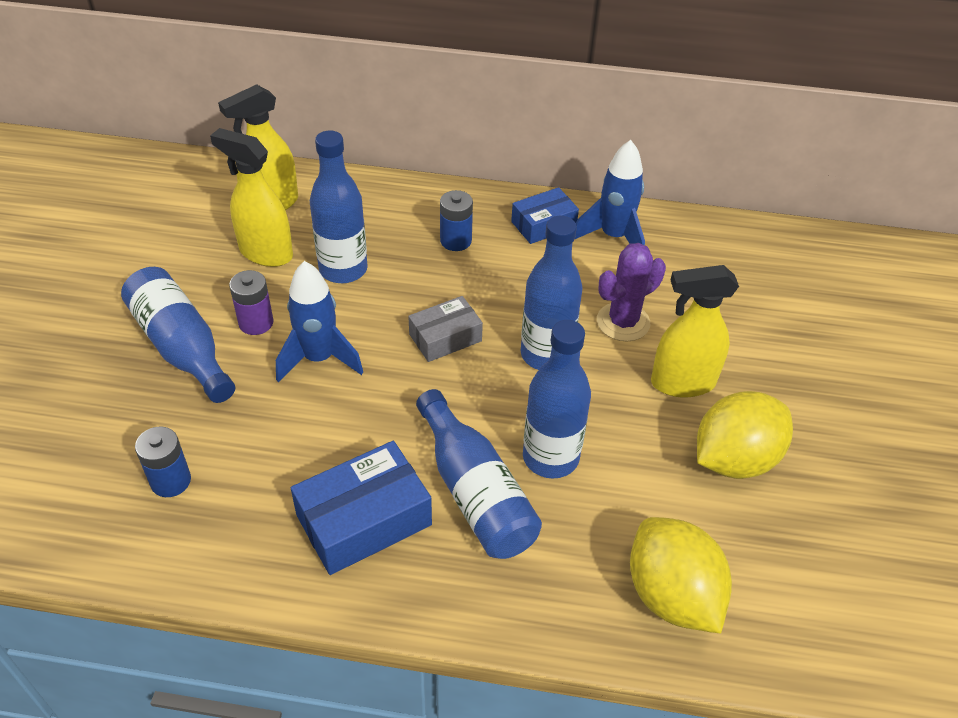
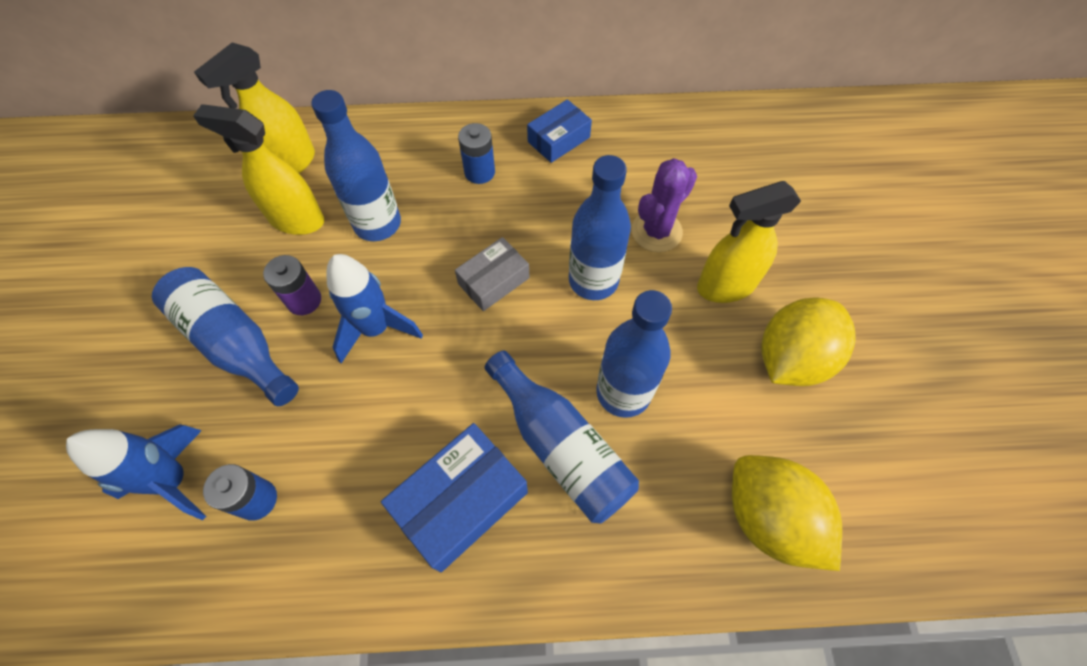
camera: 10 degrees left, 15 degrees up
blue rocket [575,140,645,245] -> blue rocket moved to [66,424,207,520]

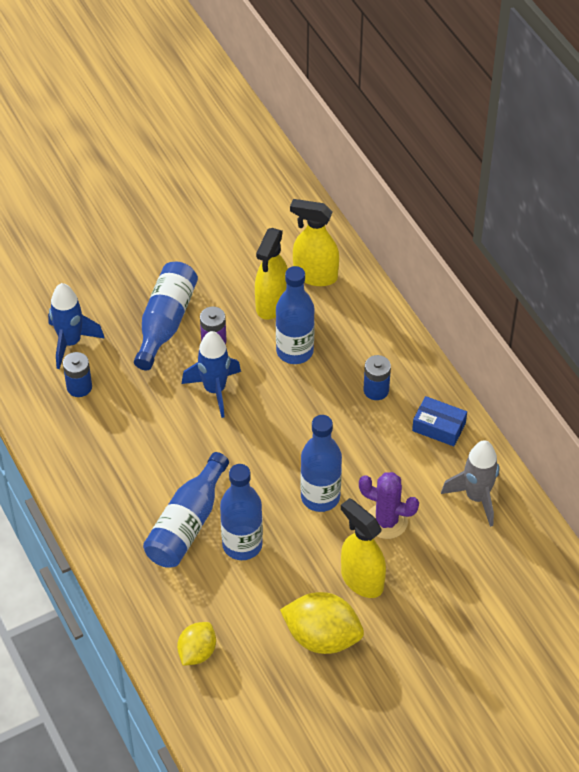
camera: 65 degrees right, 10 degrees down
yellow spray bottle [193,104,324,235] -> yellow spray bottle turned 150 degrees counterclockwise [255,228,288,320]
blue box [381,423,528,572] -> none
grey box [455,237,530,311] -> none
yellow lemon [732,455,842,571] -> yellow lemon [177,622,216,666], size x0.61
none -> grey rocket [441,440,499,527]

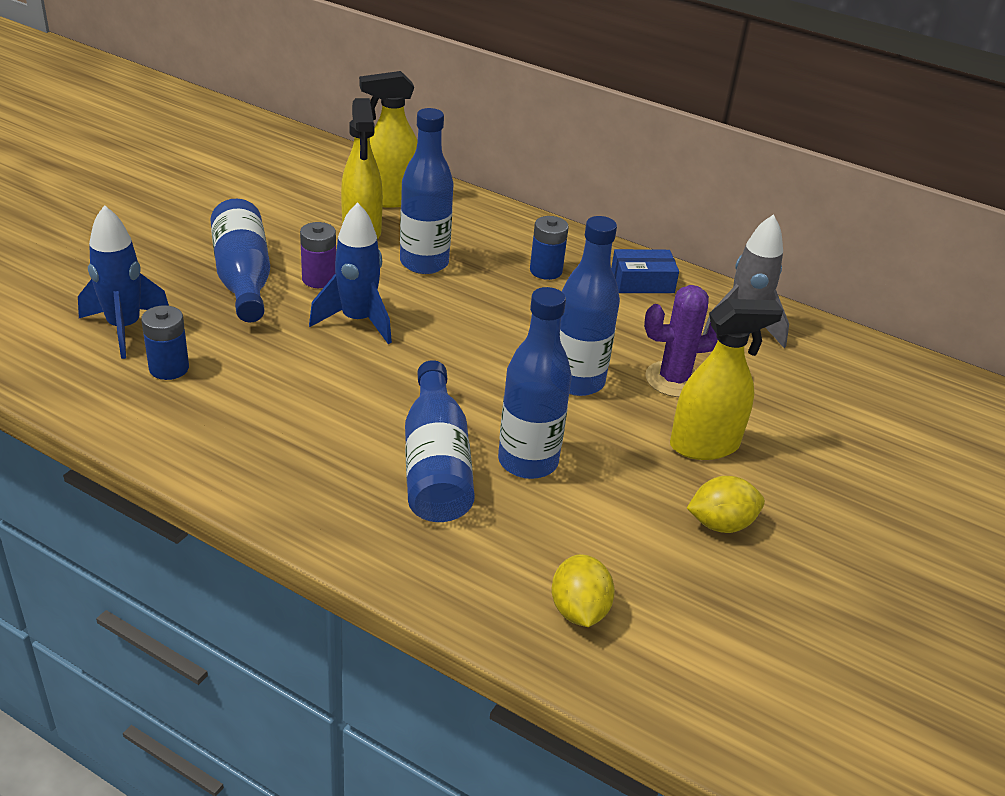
camera: 35 degrees left, 15 degrees down
yellow lemon [280,592,364,654] -> yellow lemon [687,476,765,533], size x0.61
yellow spray bottle [341,498,386,598] -> yellow spray bottle turned 150 degrees clockwise [670,299,783,460]

